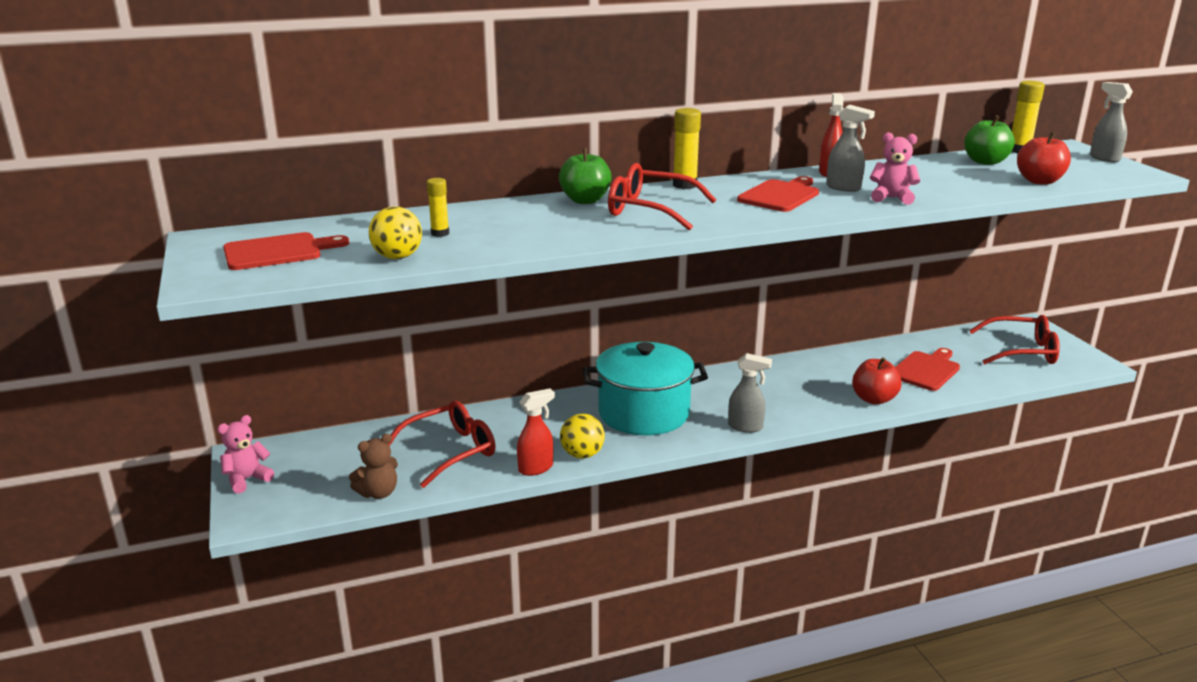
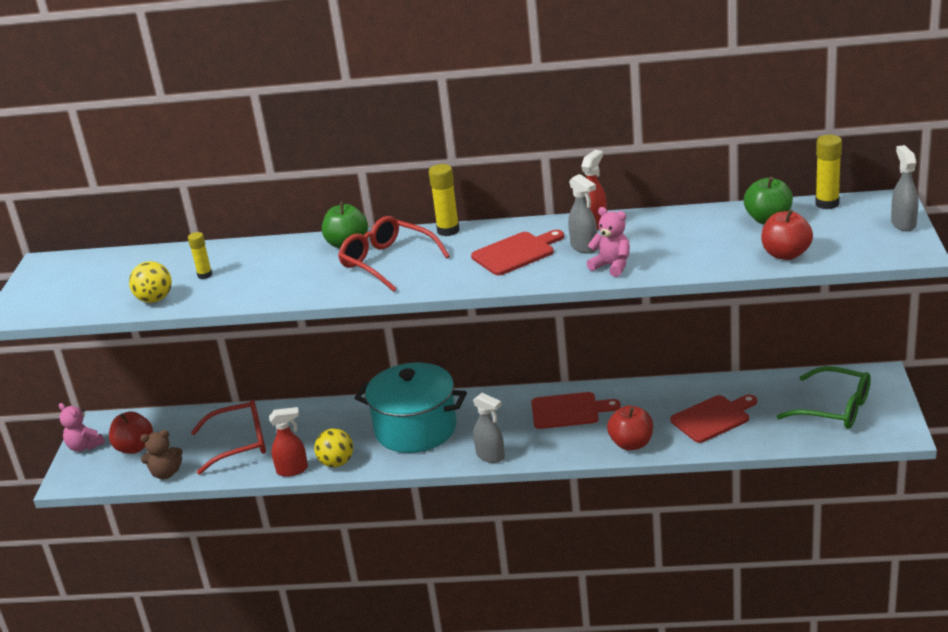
camera: 25 degrees right, 5 degrees up
pink teddy bear [217,415,274,494] -> pink teddy bear turned 120 degrees counterclockwise [59,403,105,452]
red cutting board [223,232,349,270] -> red cutting board moved to [531,392,621,429]
red glasses [969,315,1060,365] -> green glasses [777,366,871,429]
none -> red apple [109,411,153,454]

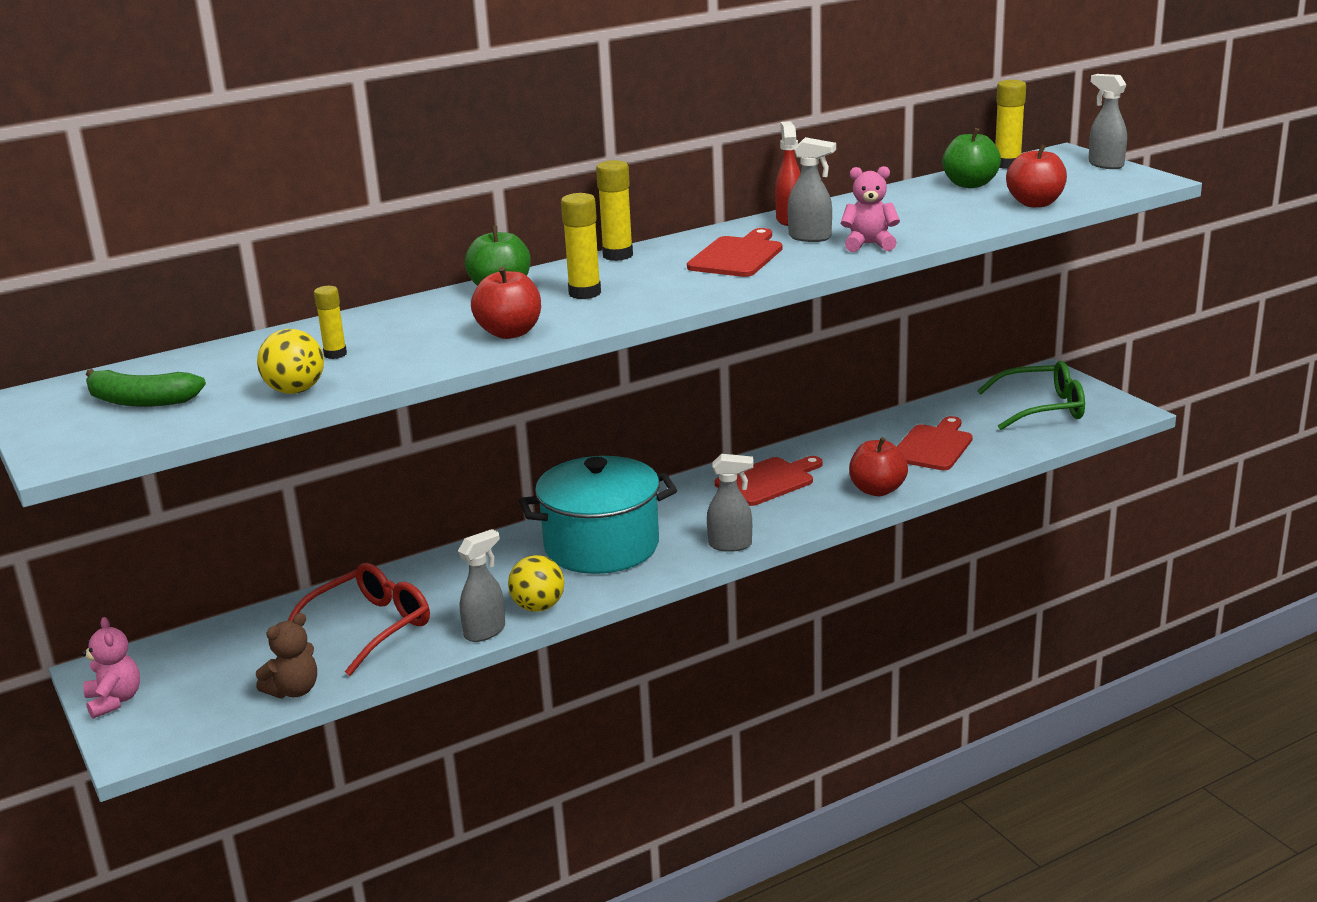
camera: 35 degrees left, 5 degrees down
pink teddy bear [59,403,105,452] -> pink teddy bear turned 120 degrees counterclockwise [81,617,140,719]
red apple [109,411,153,454] -> red apple moved to [471,267,541,339]
red spray bottle [269,407,308,477] -> grey spray bottle [458,529,505,642]
red glasses [338,216,450,292] -> yellow glue stick [561,193,601,299]
none -> green banana [86,369,206,407]

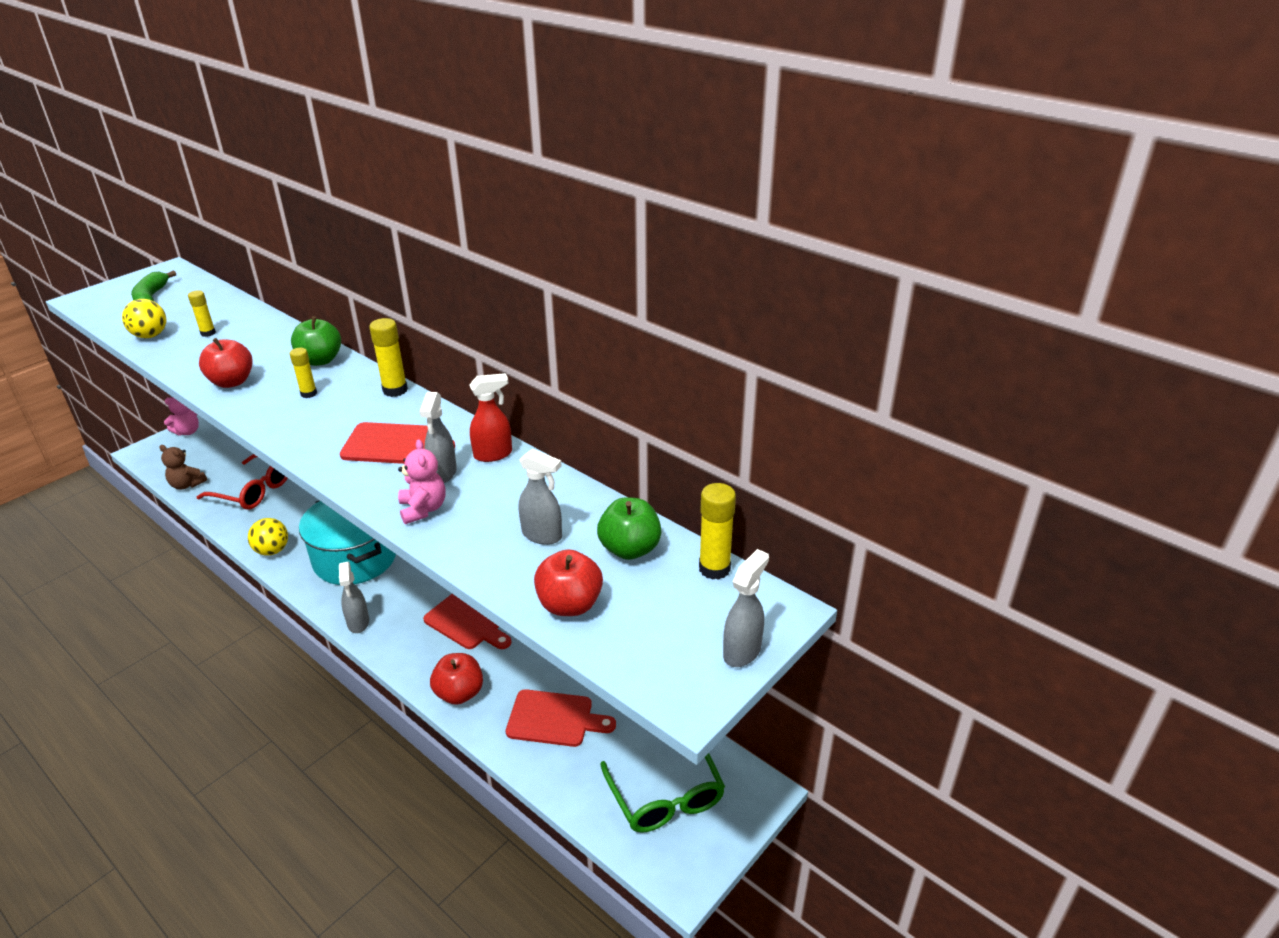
camera: 70 degrees right, 10 degrees up
grey spray bottle [458,529,505,642] -> grey spray bottle moved to [519,449,562,545]
yellow glue stick [561,193,601,299] -> yellow glue stick [290,348,317,398], size x0.65

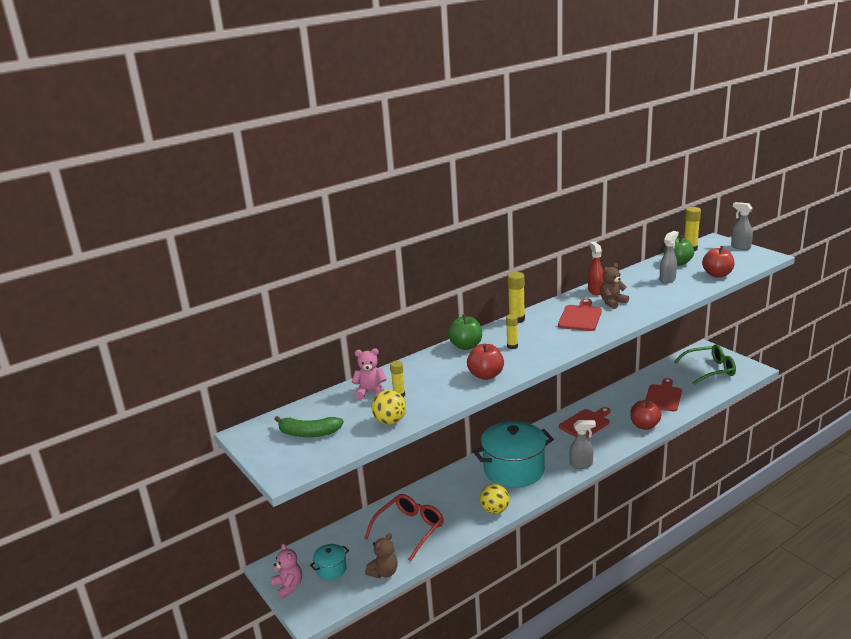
camera: 75 degrees left, 10 degrees down
pink teddy bear [398,439,445,524] -> pink teddy bear moved to [352,348,387,399]
grey spray bottle [419,392,457,483] -> brown teddy bear [600,263,629,309]
none -> turquoise pot [310,544,349,580]

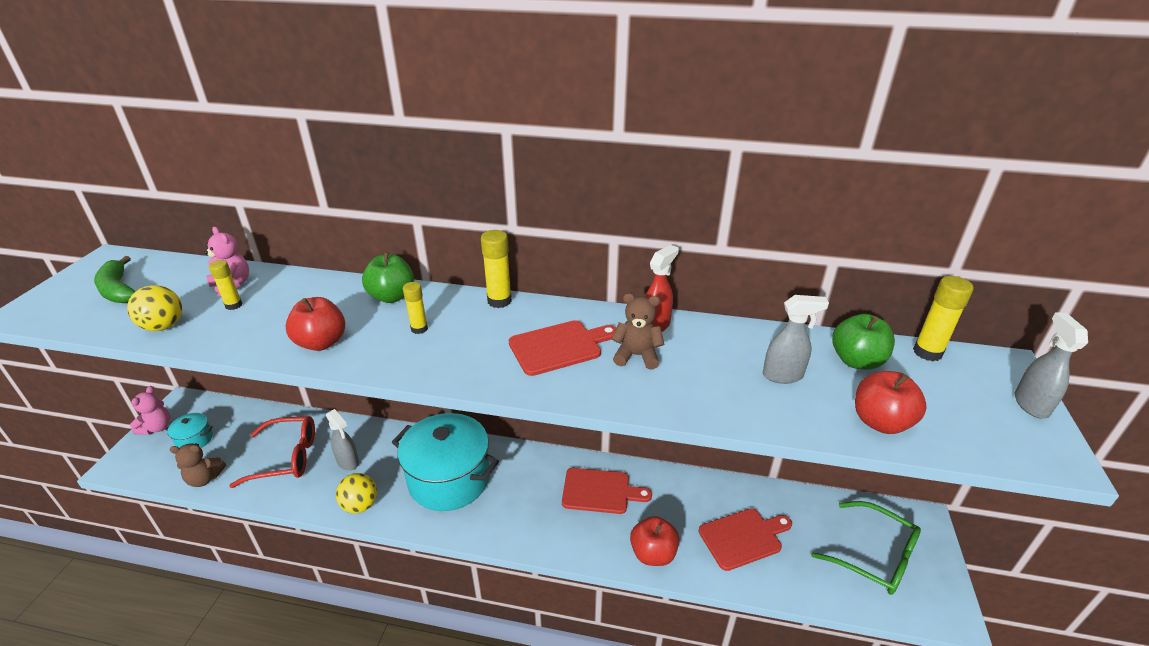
camera: 45 degrees right, 10 degrees up
grey spray bottle [570,420,596,469] -> grey spray bottle moved to [326,409,359,470]

